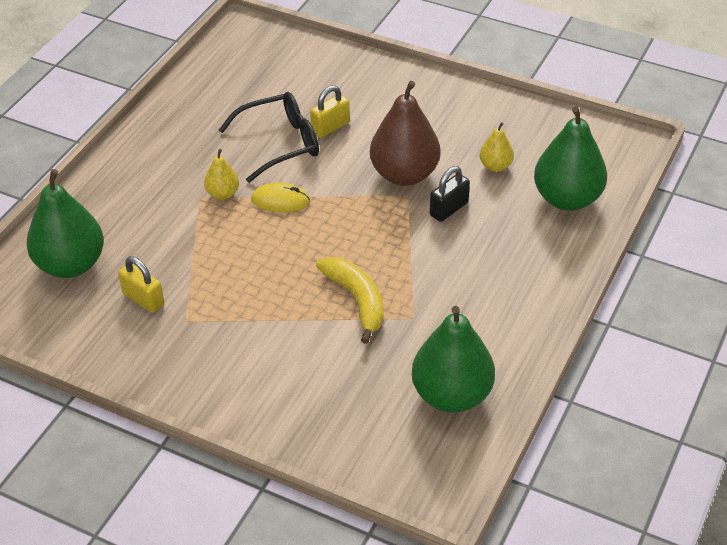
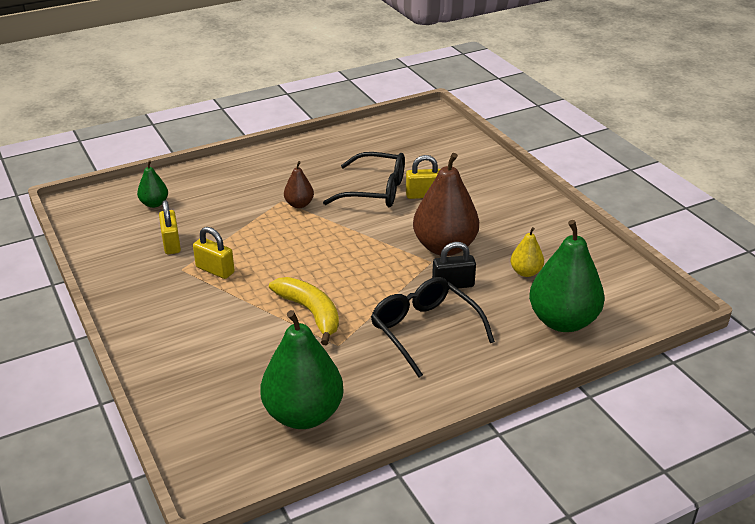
camera: 35 degrees right, 10 degrees down
green pear [26,169,104,278] -> green pear [137,160,168,208], size x0.49
yellow pear [204,149,239,200] -> brown pear [284,161,314,208]
yellow mouse [251,183,310,212] -> none
yellow banana [316,257,384,344] -> yellow banana turned 45 degrees counterclockwise [269,277,339,345]
none -> yellow padlock [193,227,235,279]
none -> black glasses [371,277,495,378]

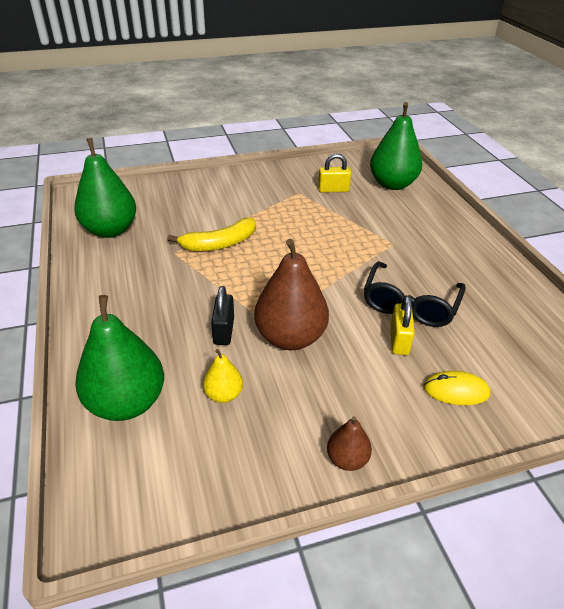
camera: 100 degrees right, 5 degrees up
green pear [137,160,168,208] -> green pear [370,102,422,190], size x2.04
yellow padlock [193,227,235,279] -> none
brown pear [284,161,314,208] -> brown pear moved to [327,416,372,471]
black glasses [371,277,495,378] -> none
none -> yellow mouse [423,371,490,405]

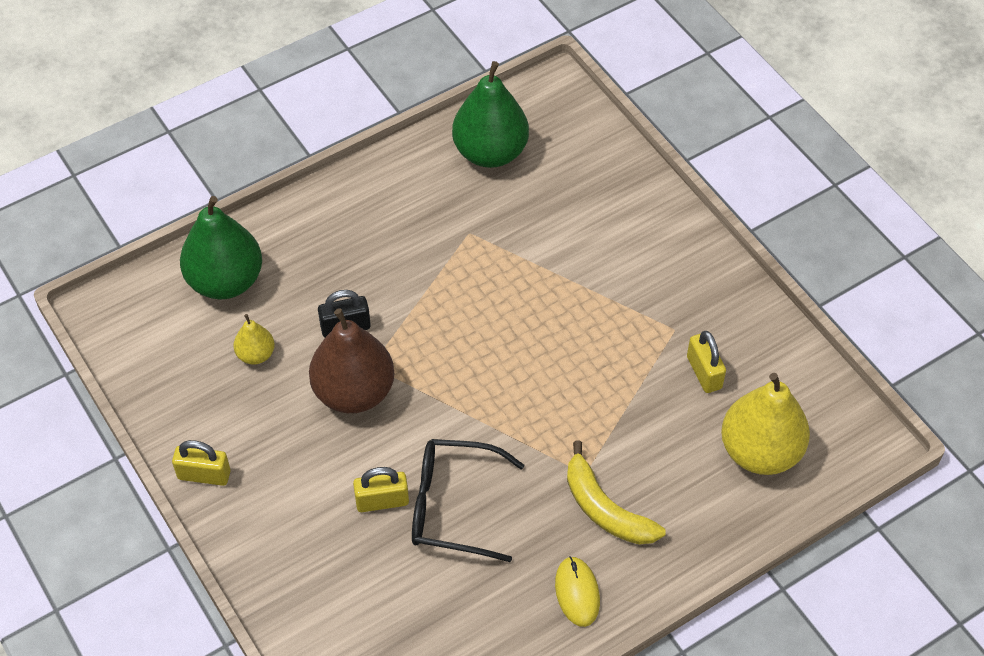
camera: 75 degrees right, 15 degrees up
yellow banana [167,218,256,251] -> yellow banana moved to [567,441,665,545]
brown pear [327,416,372,471] -> yellow padlock [172,440,231,486]
green pear [370,102,422,190] -> yellow pear [721,373,810,475]
yellow mouse [423,371,490,405] -> yellow mouse moved to [555,556,600,627]

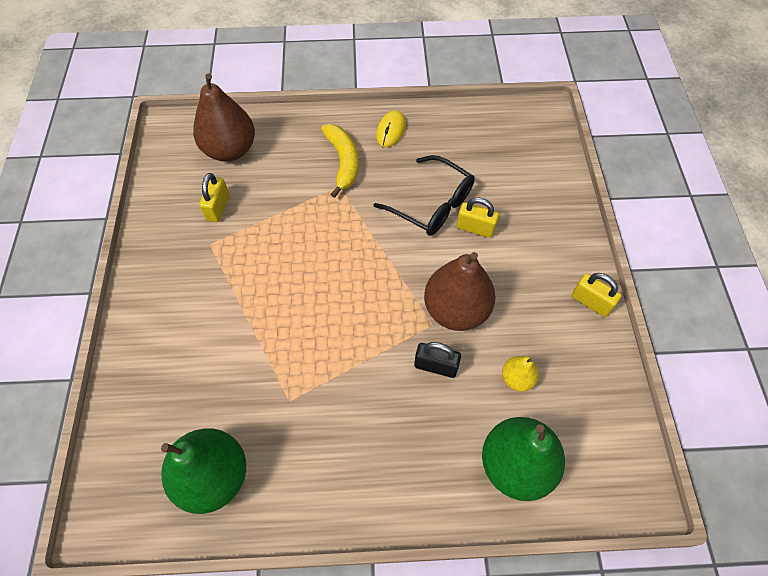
camera: 150 degrees left, 5 degrees up
yellow pear [721,373,810,475] -> brown pear [193,73,255,162]

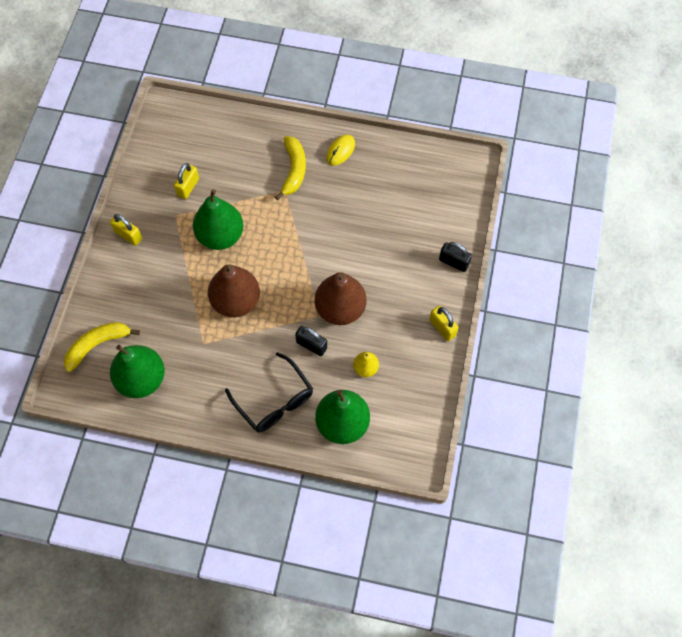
camera: 15 degrees right, 5 degrees up
brown pear [193,73,255,162] -> brown pear moved to [208,264,260,318]
black glasses [373,155,475,236] -> black glasses moved to [225,352,313,432]
yellow padlock [457,197,499,238] -> yellow padlock moved to [110,214,142,246]
none -> yellow banana [64,322,140,372]
none -> green pear [193,189,243,250]
none -> black padlock [439,242,472,272]

